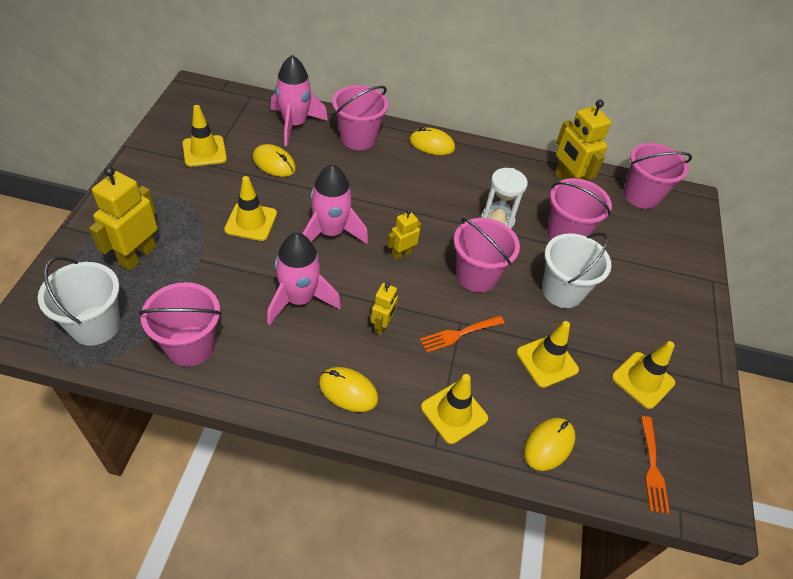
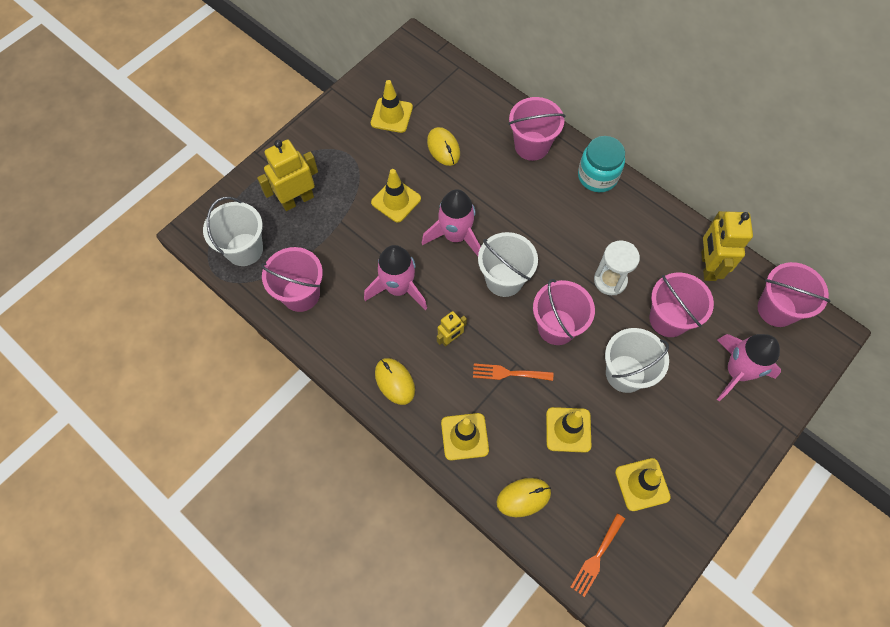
camera: 35 degrees right, 15 degrees up
pink rocket [271,55,328,146] -> pink rocket moved to [717,334,781,402]
yellow robot [387,209,421,260] -> white bucket [478,232,538,297]
yellow mouse [410,127,455,155] -> turquoise jar [578,136,625,192]

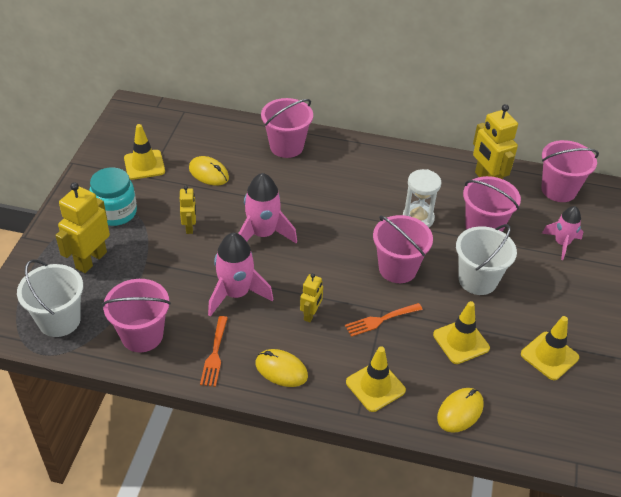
camera: 30 degrees left, 20 degrees down
yellow traffic cone [371,169,421,223] -> yellow robot [180,186,196,234]
white bucket [478,232,538,297] -> none
orange fork [571,514,625,597] -> orange fork moved to [200,316,228,387]
turquoise jar [578,136,625,192] -> turquoise jar moved to [90,167,137,226]
pink rocket [717,334,781,402] -> pink rocket [542,206,583,260], size x0.64

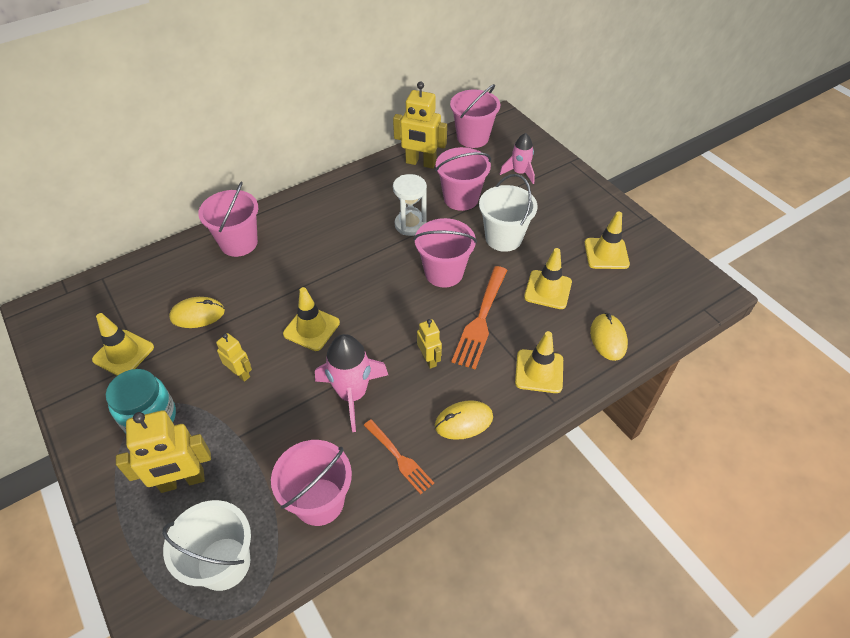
camera: 45 degrees left, 5 degrees up
yellow robot [55,182,110,273] -> yellow robot turned 90 degrees counterclockwise [116,410,211,493]
pink rocket [238,173,297,244] -> yellow traffic cone [283,287,340,351]
orange fork [345,303,423,337] -> orange fork [451,266,507,370], size x1.60

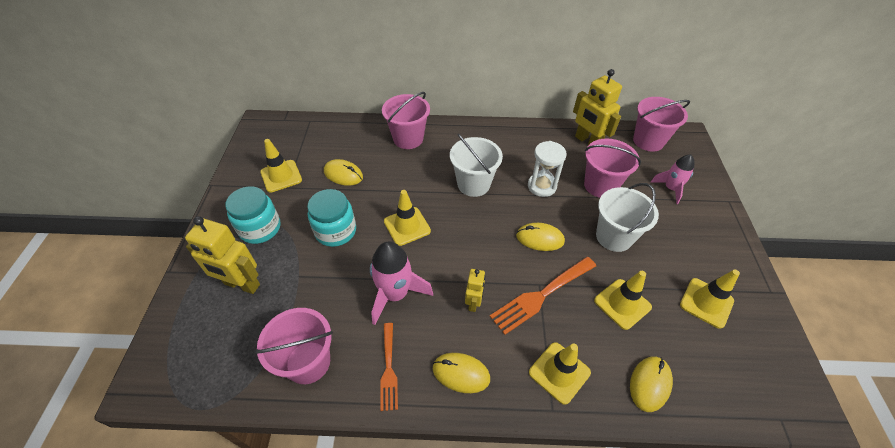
camera: 35 degrees right, 0 degrees up
white bucket [162,500,251,591] -> white bucket moved to [450,134,503,197]
yellow robot [216,333,252,382] -> turquoise jar [307,189,356,247]
pink bucket [414,218,477,287] -> yellow mouse [516,223,565,251]

